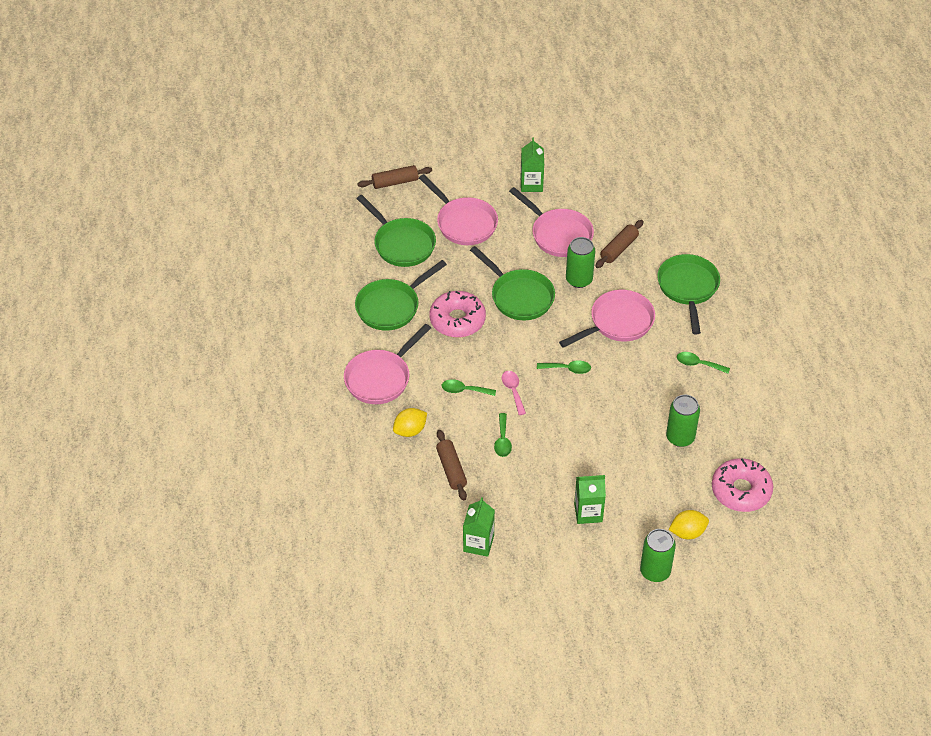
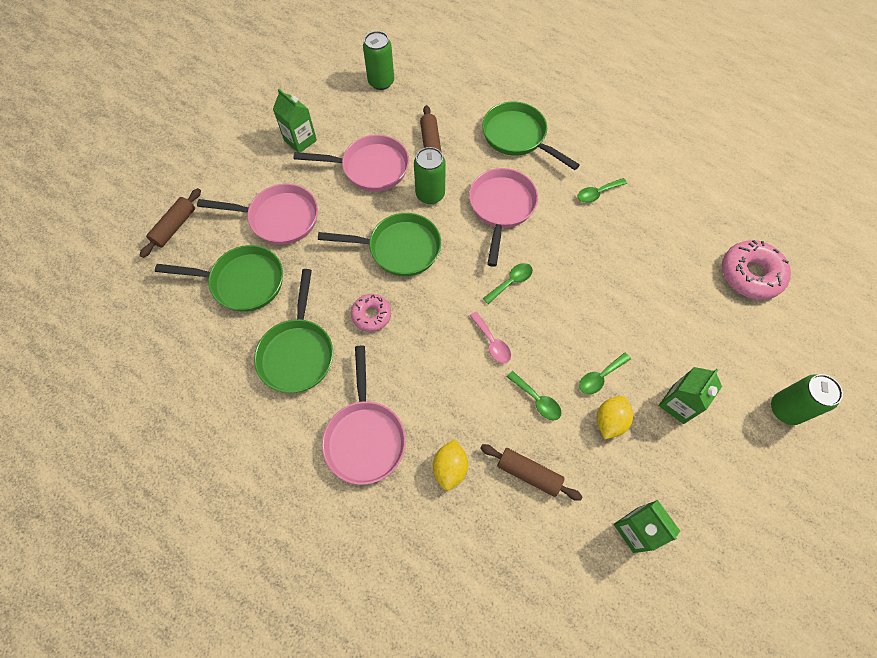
camera: 45 degrees left, 15 degrees up
pink donut [429,291,486,338] -> pink donut [351,294,391,332], size x0.61
green spoon [442,379,496,396] -> green spoon moved to [579,352,631,394]
pink spoon [502,371,526,415] -> pink spoon turned 150 degrees counterclockwise [470,312,511,364]
green can [666,395,700,447] -> green can moved to [363,31,394,90]
yellow lemon [669,510,709,539] -> yellow lemon moved to [597,396,633,439]

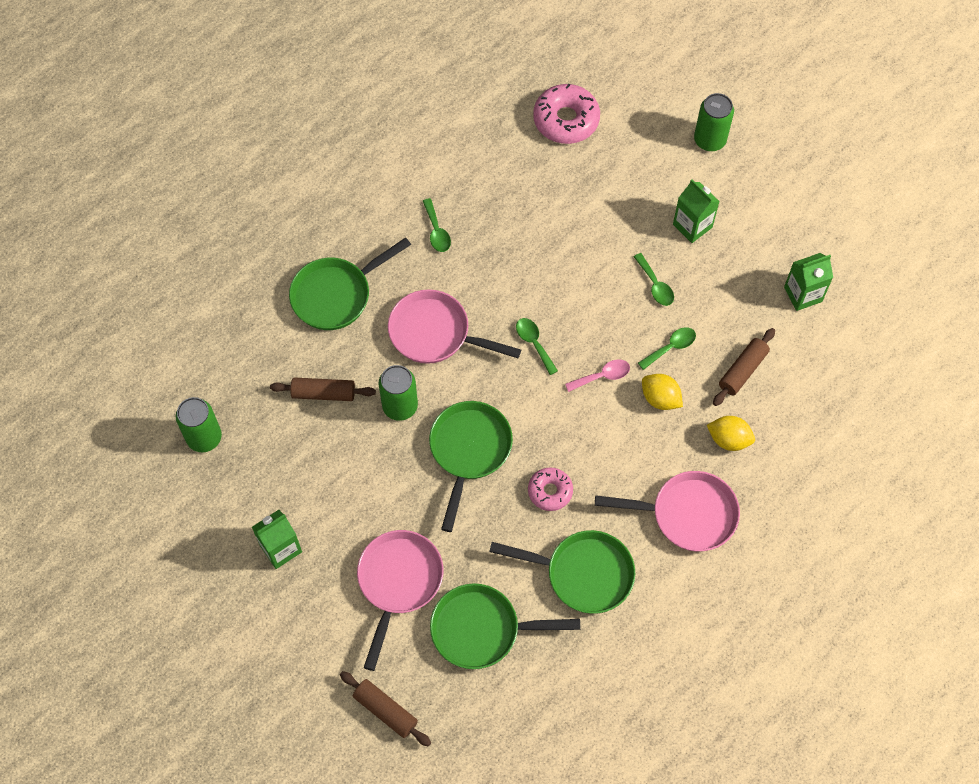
camera: 80 degrees left, 0 degrees up
green pan [155,245,283,312] -> green pan turned 105 degrees counterclockwise [430,583,580,669]
pink pan [294,135,409,192] -> none
yellow lemon [597,396,633,439] -> yellow lemon moved to [642,374,683,410]

